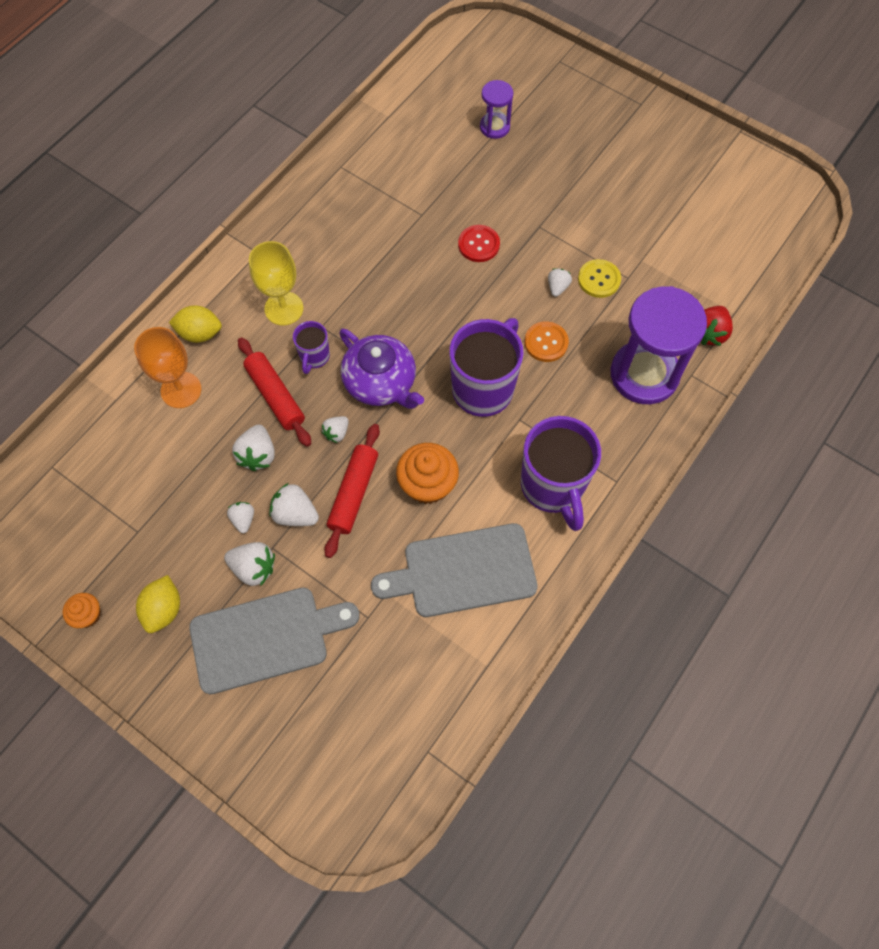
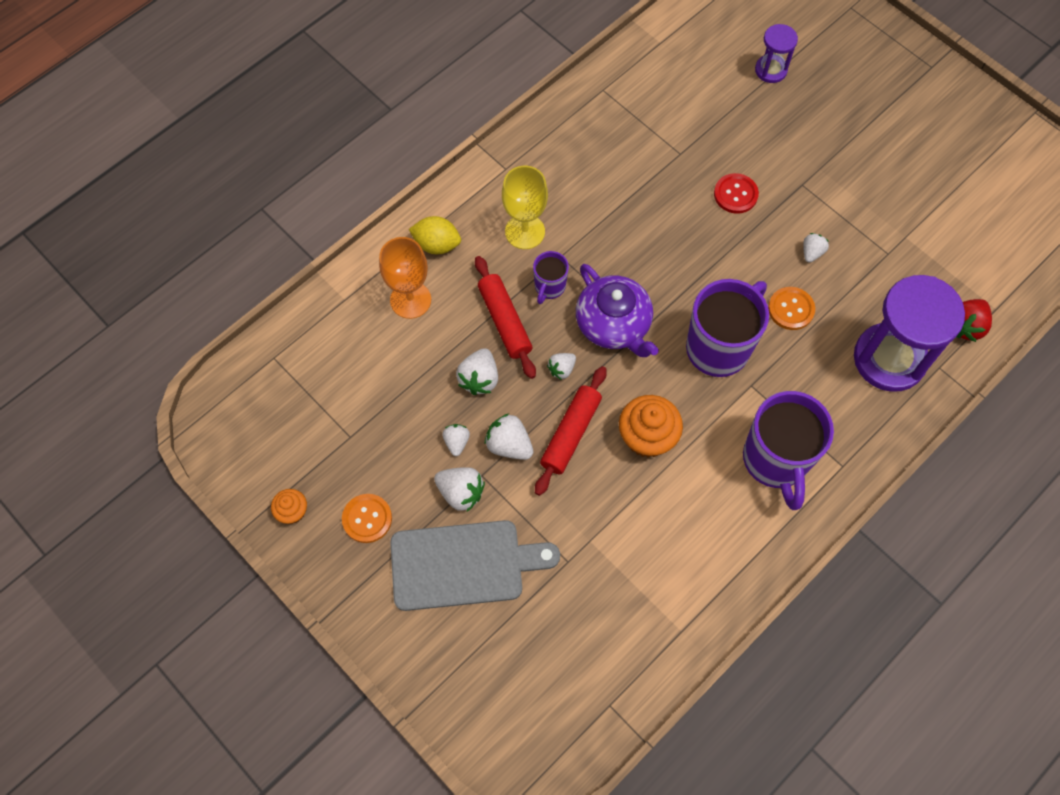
camera: 10 degrees right, 0 degrees up
yellow lemon [136,575,180,633] -> orange button [342,494,392,543]
grey cutting board [371,523,538,617] -> none
yellow button [578,259,621,298] -> none

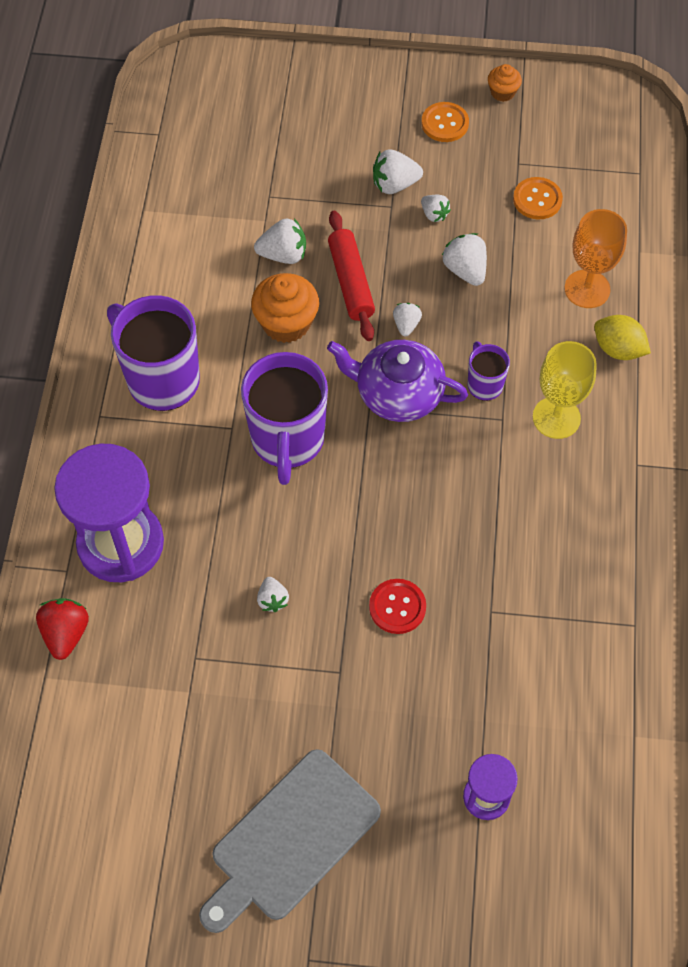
camera: 140 degrees right, 5 degrees down
grey cutting board [390,520,560,611] -> grey cutting board moved to [199,749,381,933]
yellow lemon [409,216,461,254] -> yellow lemon turned 60 degrees clockwise [594,315,651,360]
red rolling pin [475,256,536,379] -> none
white strawberry [484,413,533,460] -> white strawberry moved to [254,219,306,264]
orange button [768,287,815,330] -> orange button moved to [513,177,563,220]

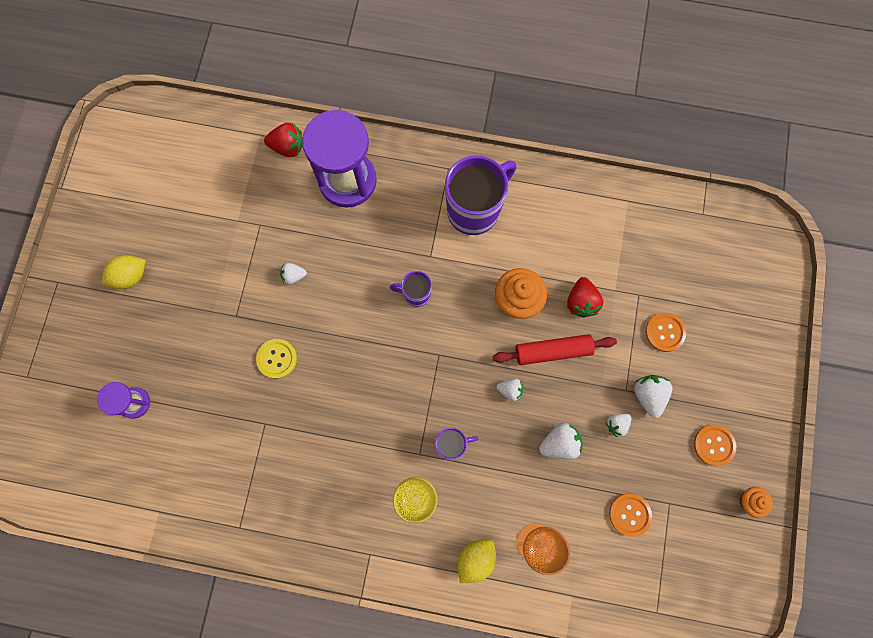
camera: 95 degrees right, 15 degrees up
grey cutting board [199,749,381,933] -> yellow lemon [102,255,146,289]
purple mug [241,352,328,485] -> purple mug [390,271,432,307], size x0.50
white strawberry [254,219,306,264] -> red strawberry [567,277,603,318]
purple teapot [327,340,468,422] -> none
red button [369,579,426,634] -> yellow button [256,339,297,379]
none -> orange button [645,313,686,352]

